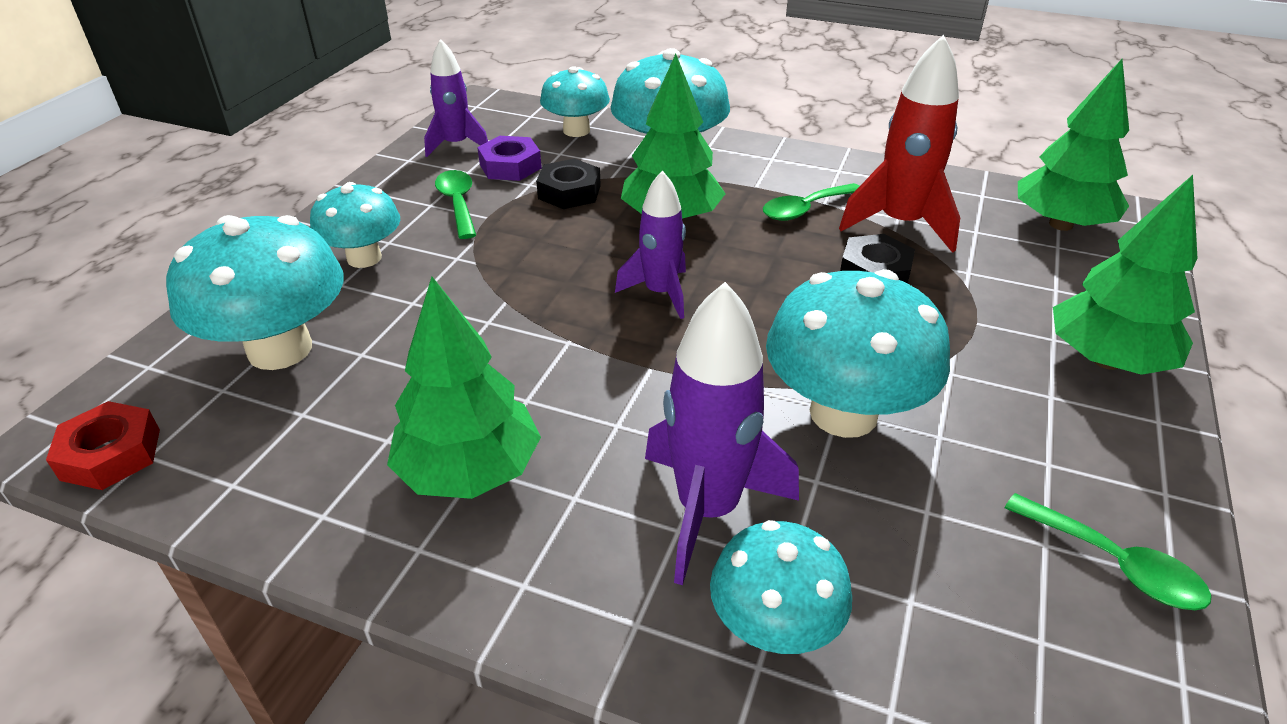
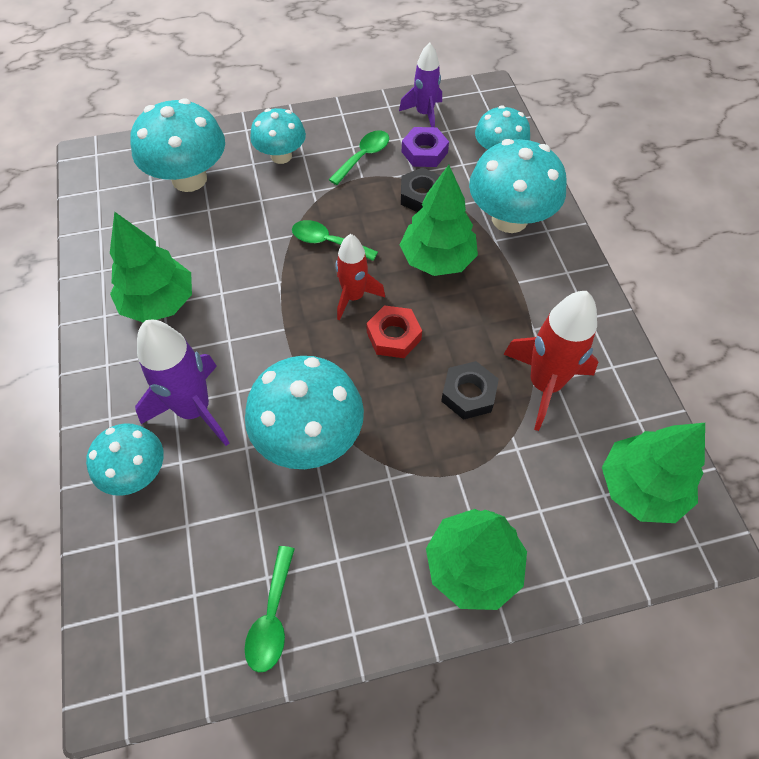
camera: 55 degrees right, 20 degrees up
red nut [46,401,160,490] -> red nut moved to [366,305,422,358]
purple rocket [615,170,686,319] -> red rocket [336,234,385,321]
green spoon [763,183,860,221] -> green spoon moved to [292,220,378,261]

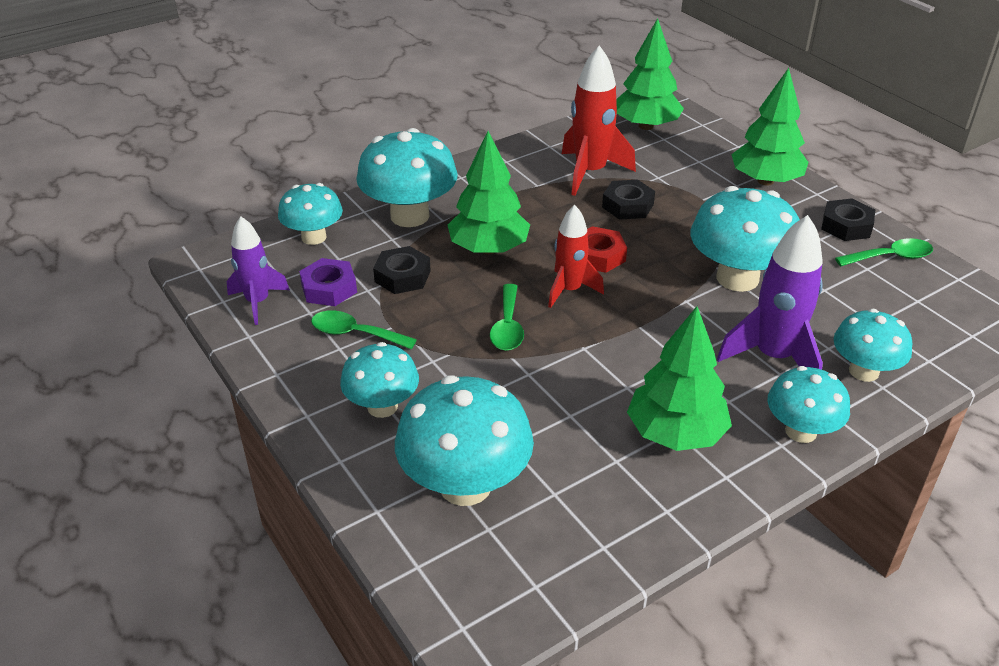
camera: 110 degrees left, 20 degrees down
none -> turquoise mushroom [767,366,850,443]
none -> black nut [821,198,875,241]

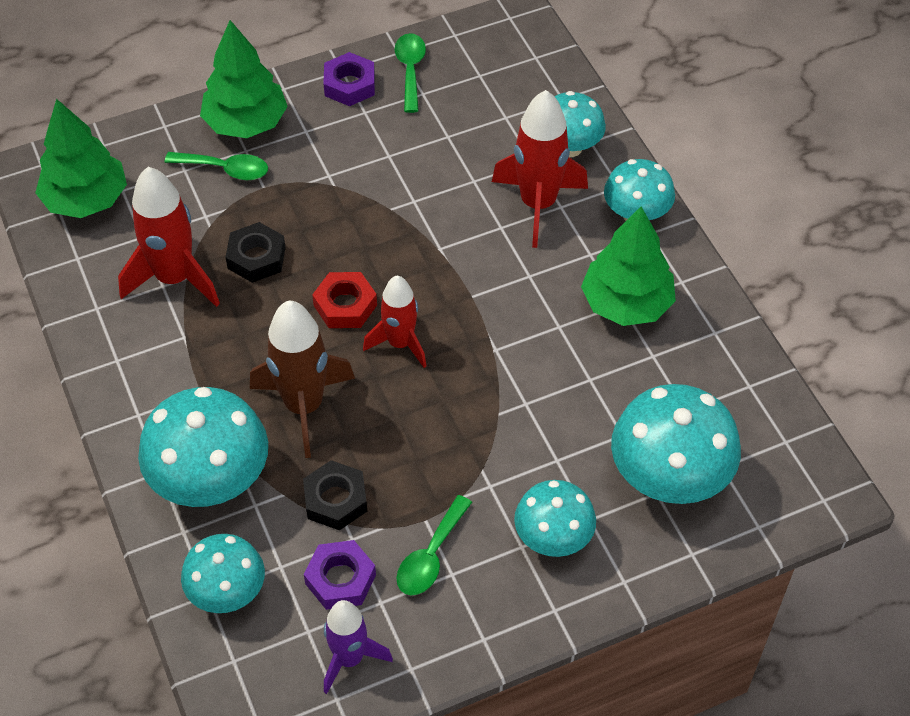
camera: 80 degrees left, 15 degrees up
green tree [448,131,530,254] -> brown rocket [250,301,355,458]
green spoon [490,284,524,351] -> green spoon moved to [165,152,268,180]
turquoise mushroom [691,186,800,292] -> none
purple rocket [717,215,823,370] -> red rocket [492,90,588,248]
black nut [821,198,875,241] -> purple nut [323,52,375,106]

